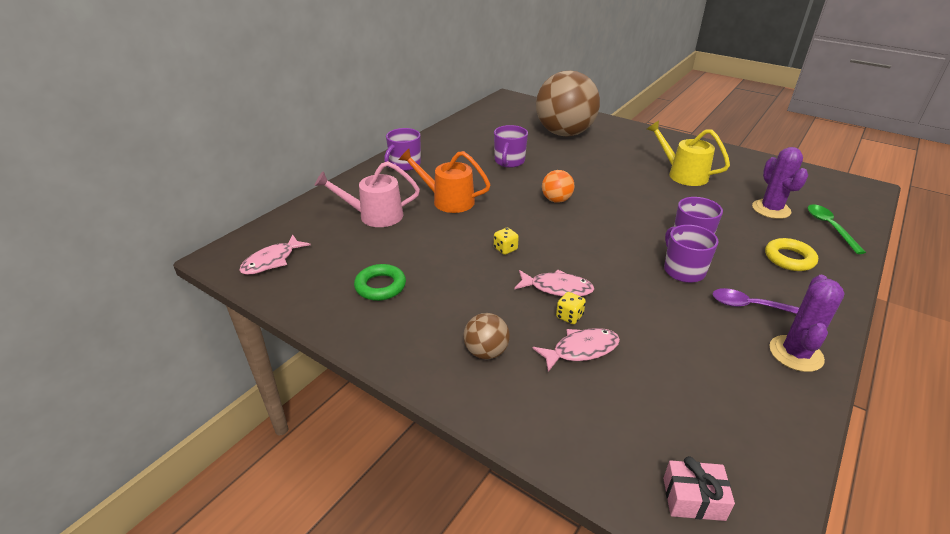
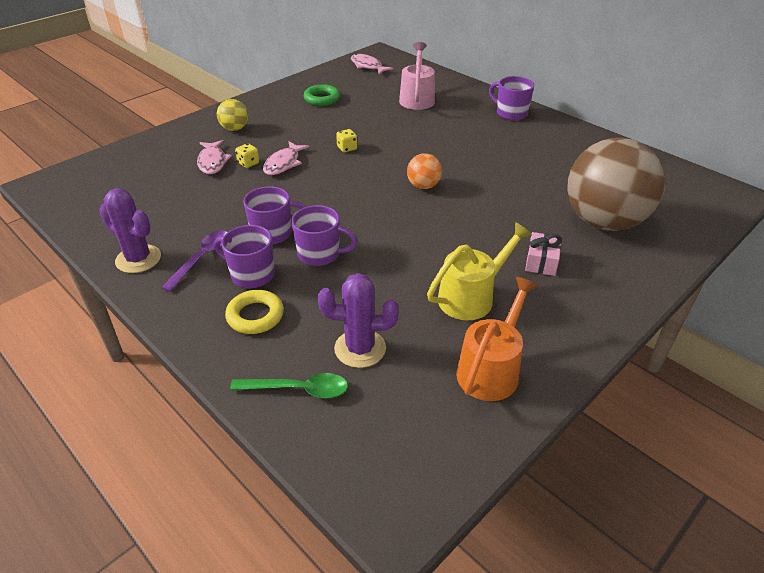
camera: 100 degrees right, 5 degrees up
orange watering can [398,149,491,213] -> orange watering can moved to [456,277,538,401]
brown ball [463,313,510,360] -> yellow ball [217,99,248,131]
purple mug [494,125,528,168] -> purple mug moved to [214,225,275,288]
pink gift [663,456,735,521] -> pink gift moved to [525,232,562,276]

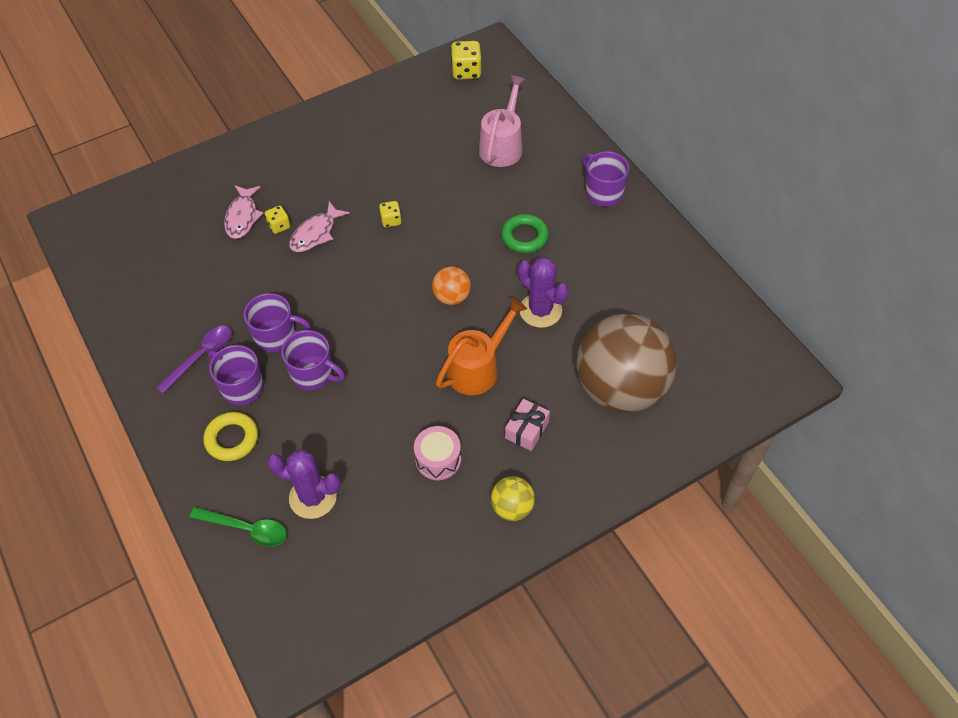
camera: 15 degrees right, 15 degrees up
purple cactus [99,188,161,273] -> purple cactus moved to [518,257,569,328]
yellow ball [217,99,248,131] -> yellow ball moved to [491,476,535,521]
green ring [304,84,340,106] -> green ring moved to [501,214,549,253]
pink fish [351,54,394,75] -> yellow dice [451,41,481,80]
yellow watering can [427,222,532,320] -> pink drum [414,426,461,480]
orange watering can [456,277,538,401] -> orange watering can moved to [436,298,527,395]

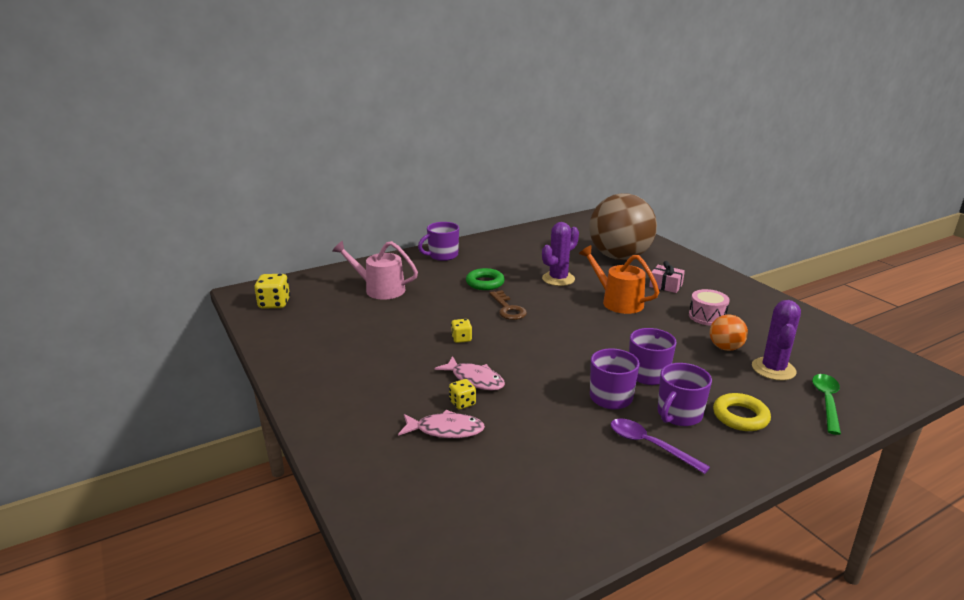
camera: 90 degrees left, 30 degrees down
orange ball [432,266,471,305] -> orange ball moved to [710,315,748,351]
yellow ball [491,476,535,521] -> none
none -> brown key [490,290,527,320]

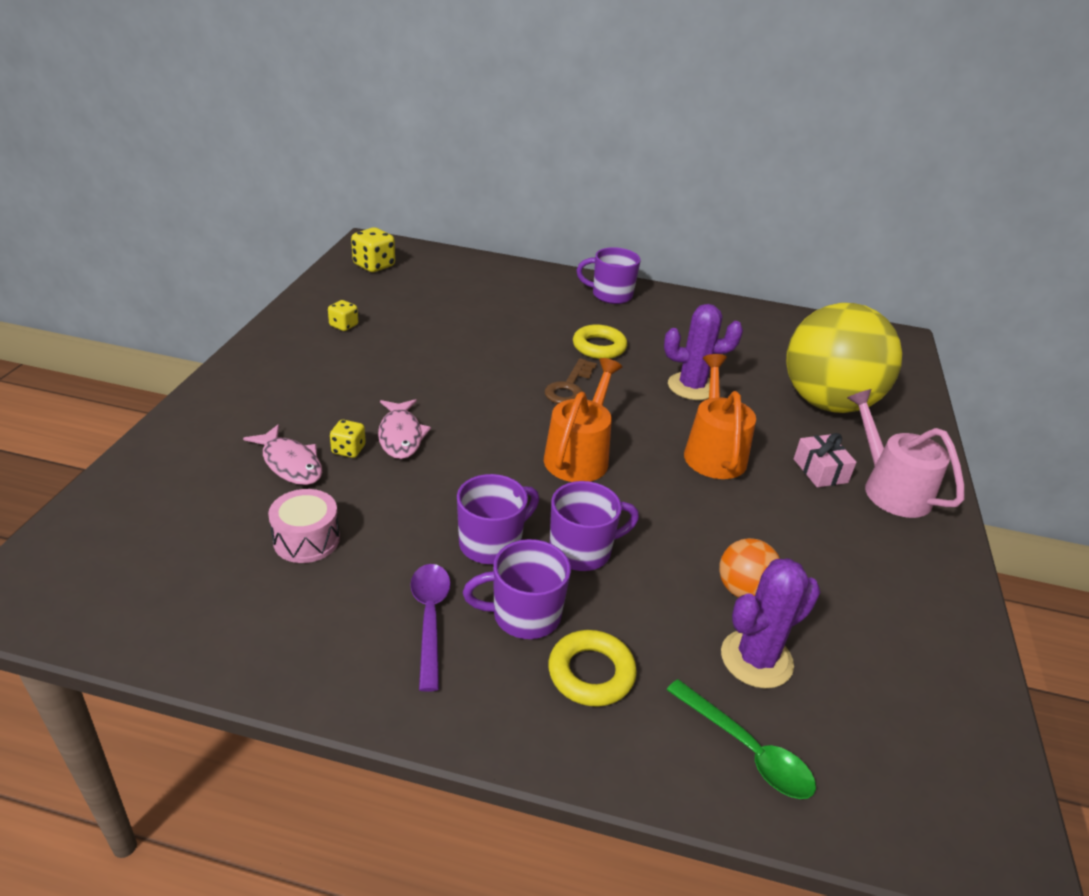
camera: 40 degrees right, 10 degrees up
pink watering can [332,241,418,300] -> pink watering can moved to [847,389,964,518]
yellow dice [451,319,472,343] -> yellow dice moved to [328,300,358,331]
green ring [466,268,505,290] -> yellow ring [573,325,627,359]
brown ball [589,193,657,260] -> yellow ball [786,303,902,413]
pink drum [689,289,730,326] -> pink drum moved to [268,489,340,563]
green spoon [812,374,841,435] -> green spoon turned 75 degrees clockwise [667,679,816,799]
none -> orange watering can [544,358,622,482]

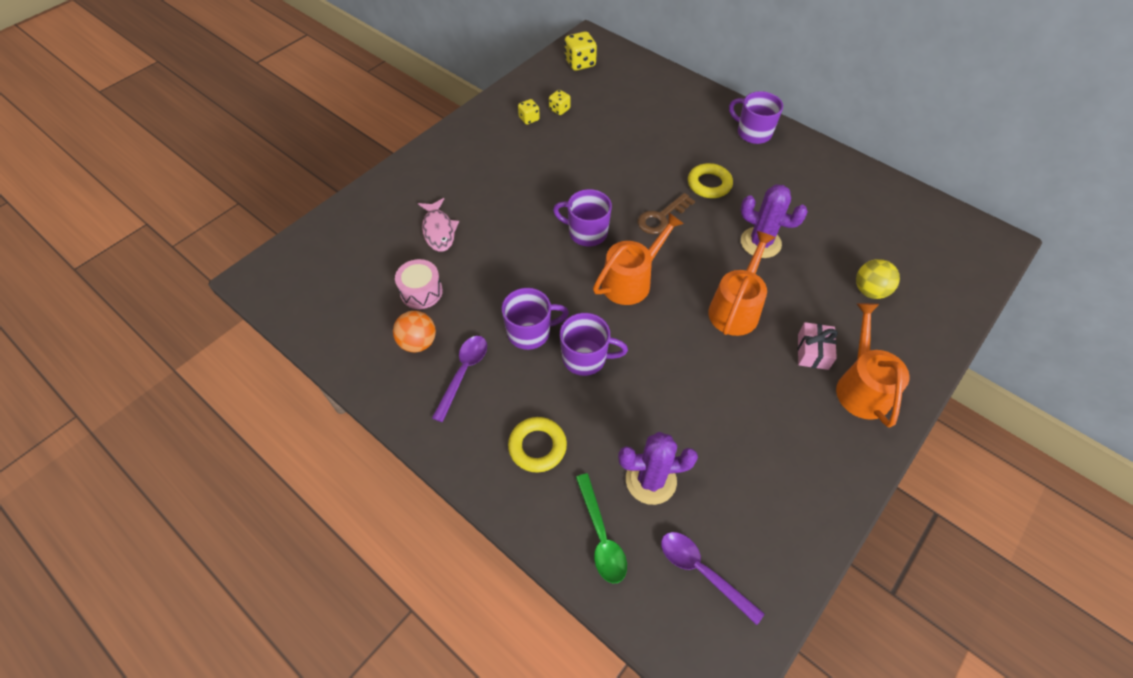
camera: 30 degrees right, 20 degrees up
yellow dice [330,420,366,458] -> yellow dice moved to [549,90,570,115]
pink fish [378,399,431,459] -> none
purple mug [463,539,571,639] -> purple mug moved to [553,189,612,246]
orange ball [719,538,780,598] -> orange ball moved to [393,311,436,352]
yellow ball [786,303,902,413] -> yellow ball [856,259,900,299], size x0.43
pink watering can [847,389,964,518] -> orange watering can [836,303,910,427]
none -> purple spoon [661,532,765,625]

